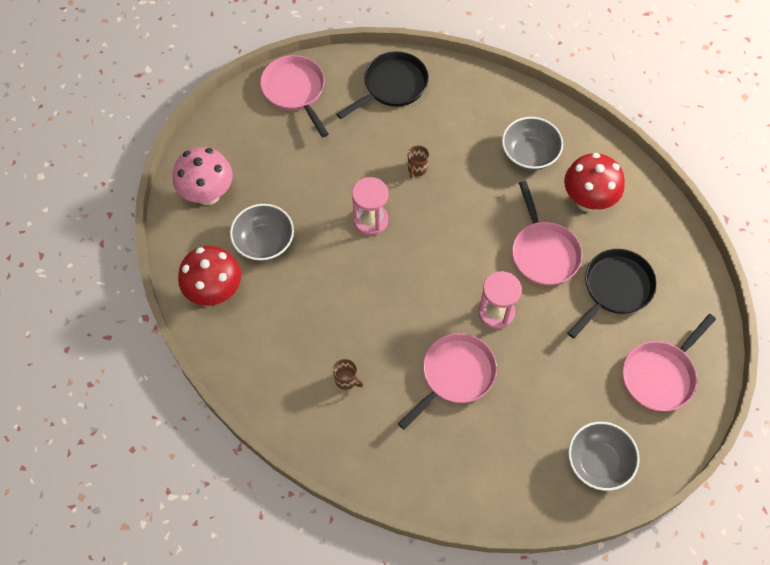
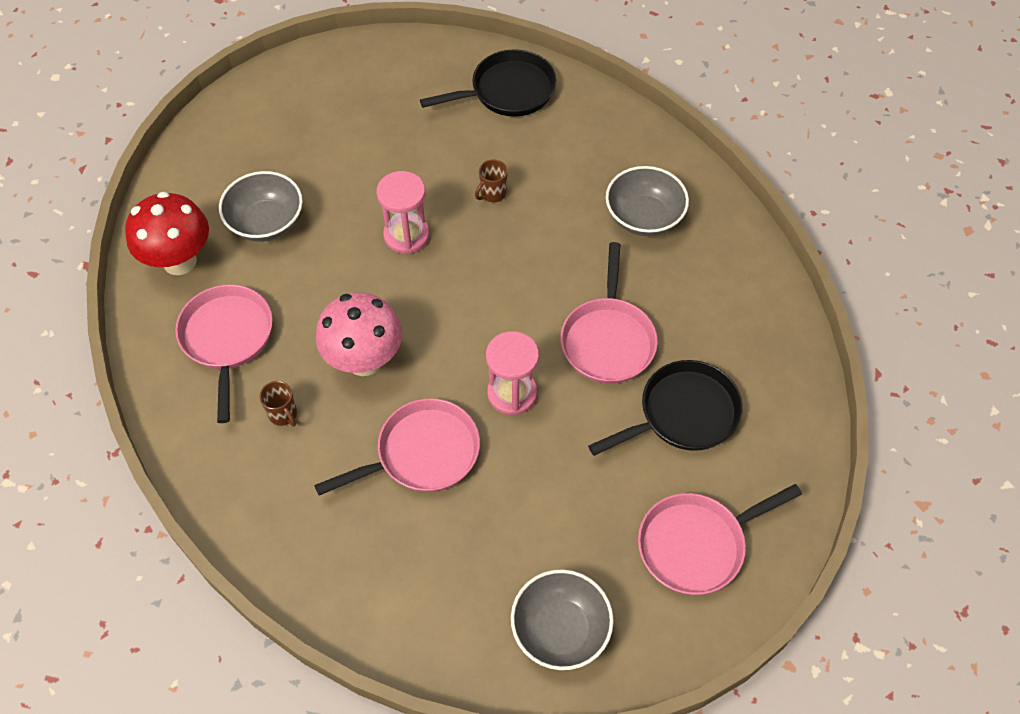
camera: 20 degrees right, 5 degrees down
pink mushroom [172,147,233,205] -> pink mushroom moved to [316,292,402,376]
pink pan [260,55,329,137] -> pink pan moved to [175,284,273,423]
red mushroom [564,153,625,212] -> none

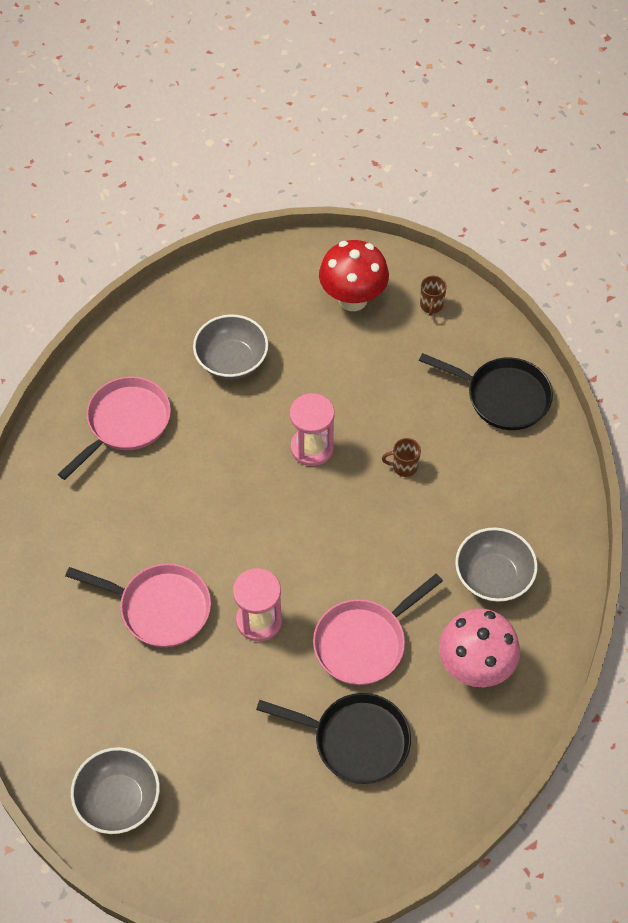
camera: 45 degrees right, 0 degrees up
red mushroom [125,191,209,275] -> red mushroom moved to [319,240,389,311]
brown mug [260,381,297,426] -> brown mug moved to [420,276,447,316]
pink mushroom [316,292,402,376] -> pink mushroom moved to [439,608,520,687]
pink pan [638,484,802,595] -> none

